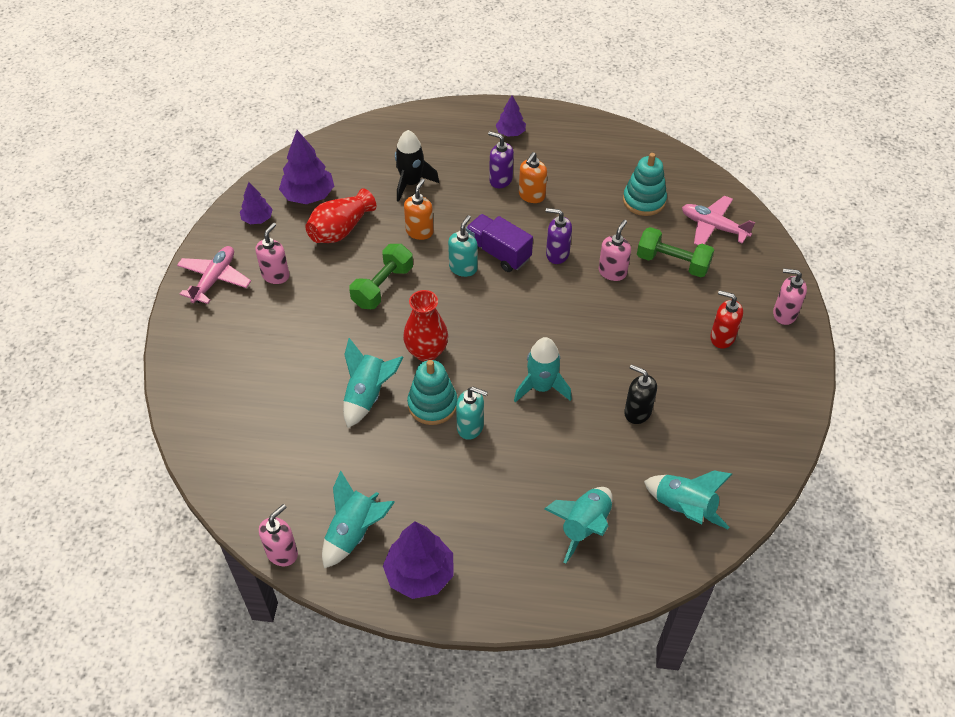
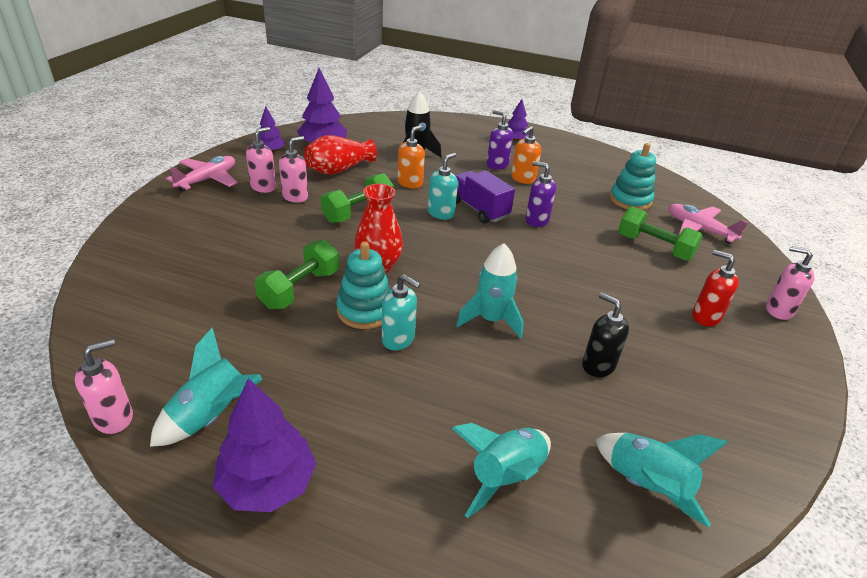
camera: 10 degrees right, 15 degrees down
turquoise rocket [343,338,403,428] -> green dumbbell [255,240,339,309]
pink soap dispenser [599,220,631,281] -> pink soap dispenser moved to [279,136,308,203]

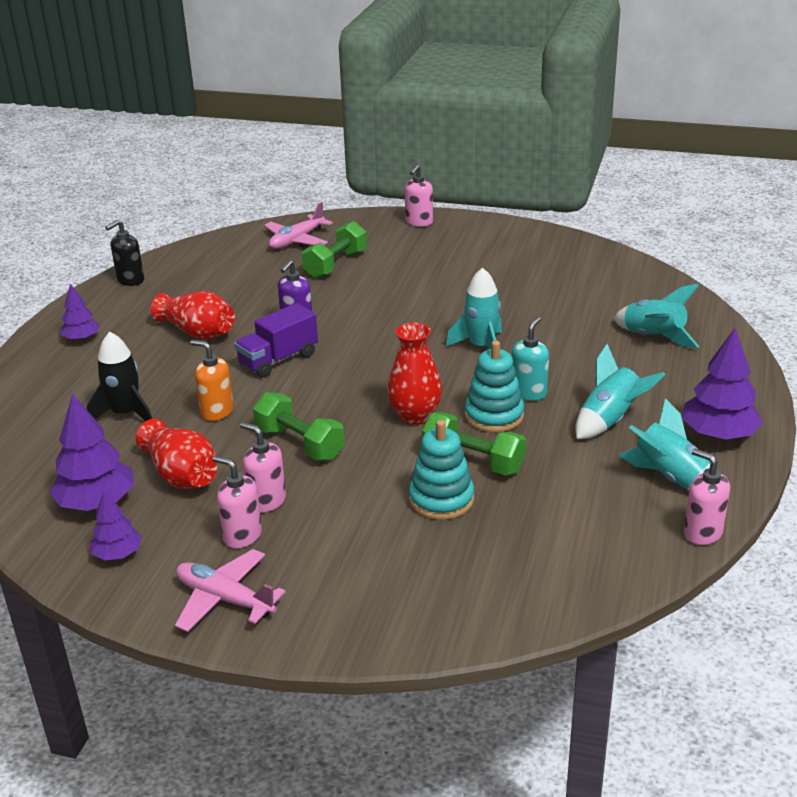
camera: 90 degrees left, 5 degrees down
turquoise soap dispenser [428,153,458,220] -> none
purple soap dispenser [487,110,513,170] -> none
orange soap dispenser [511,126,541,184] -> red vase [151,291,235,340]
black soap dispenser [582,292,629,377] -> black soap dispenser moved to [105,220,144,286]
turquoise rocket [596,433,728,527] -> turquoise rocket moved to [575,344,665,439]
turquoise stacking toy [610,143,656,210] -> turquoise stacking toy moved to [409,420,474,520]
red soap dispenser [692,250,739,326] -> none

